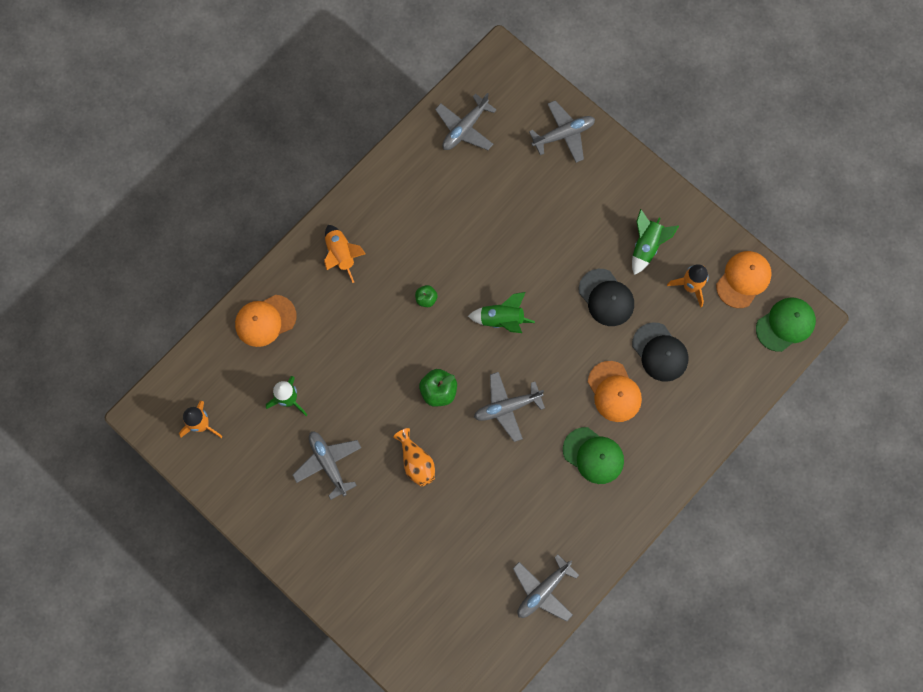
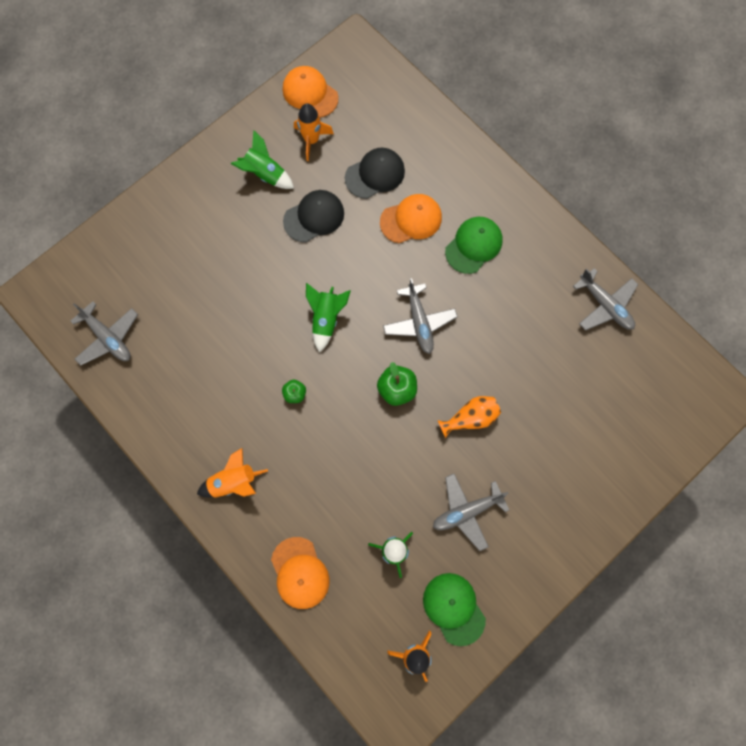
camera: 85 degrees left, 0 degrees up
grey plane [529,101,595,163] -> none
green cap [756,297,816,352] -> green cap moved to [423,573,486,646]

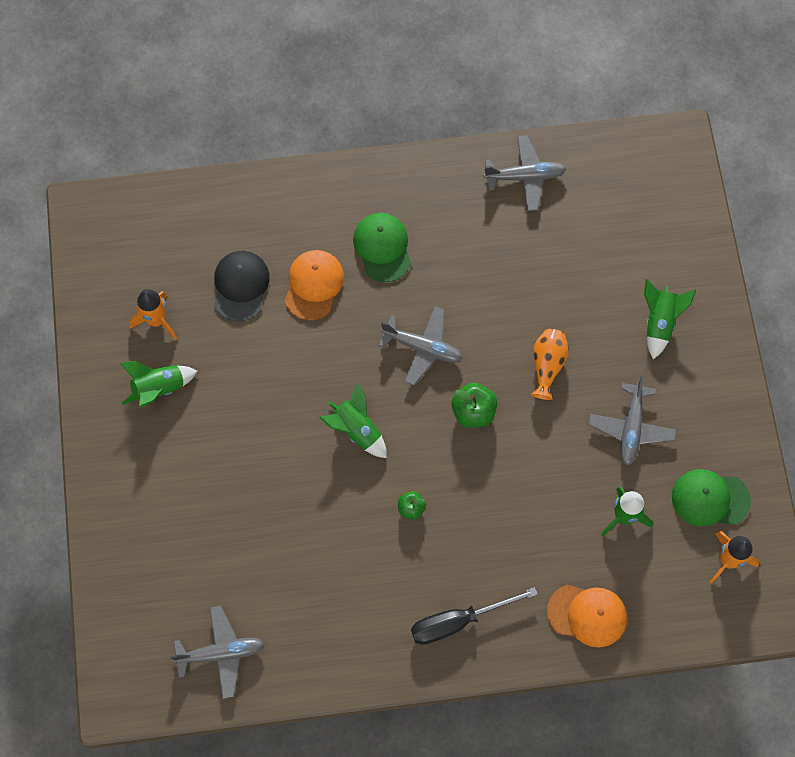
camera: 55 degrees left, 5 degrees down
orange rocket [197,448,268,498] -> black screwdriver [411,587,538,645]
orange cap [283,66,339,118] -> none
black cap [283,190,344,242] -> none
none -> green rocket [644,279,696,359]

